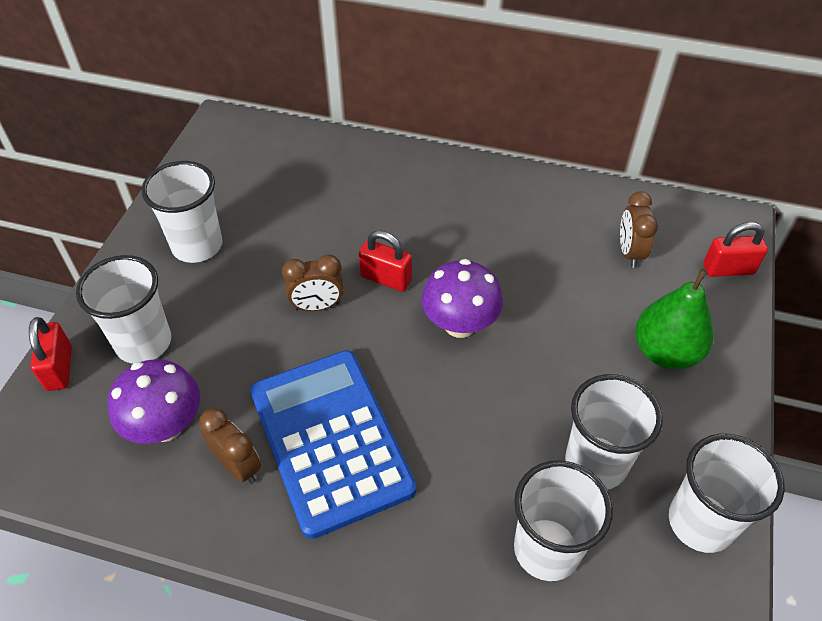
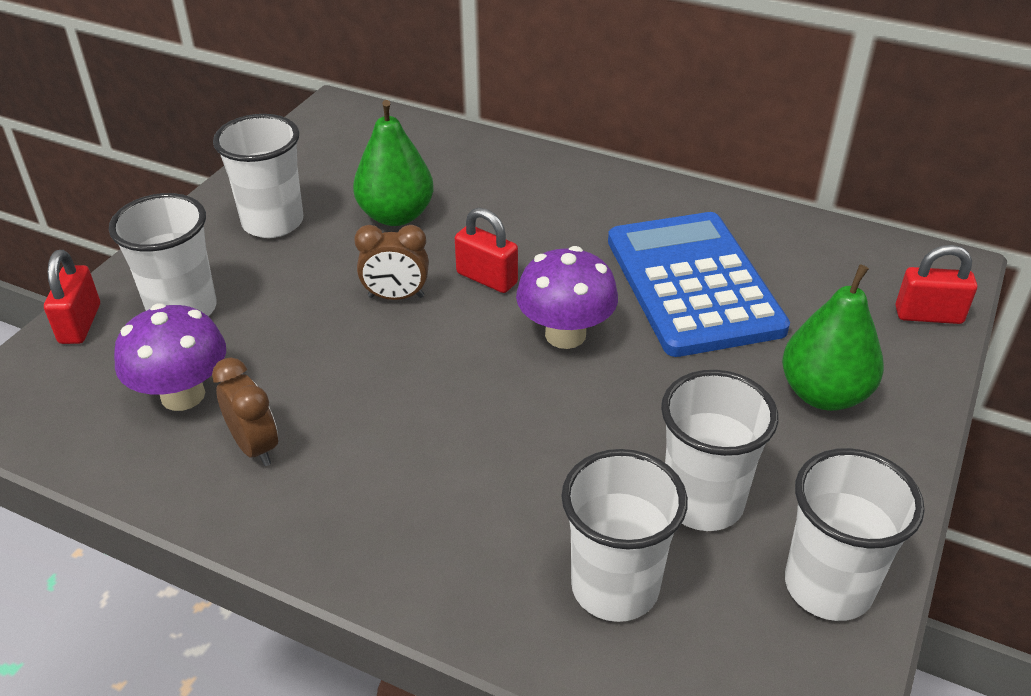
camera: 10 degrees right, 10 degrees down
blue calculator [250,350,417,539] -> blue calculator moved to [608,212,790,357]
brown clock [620,191,658,268] -> none
none -> green pear [353,100,434,226]

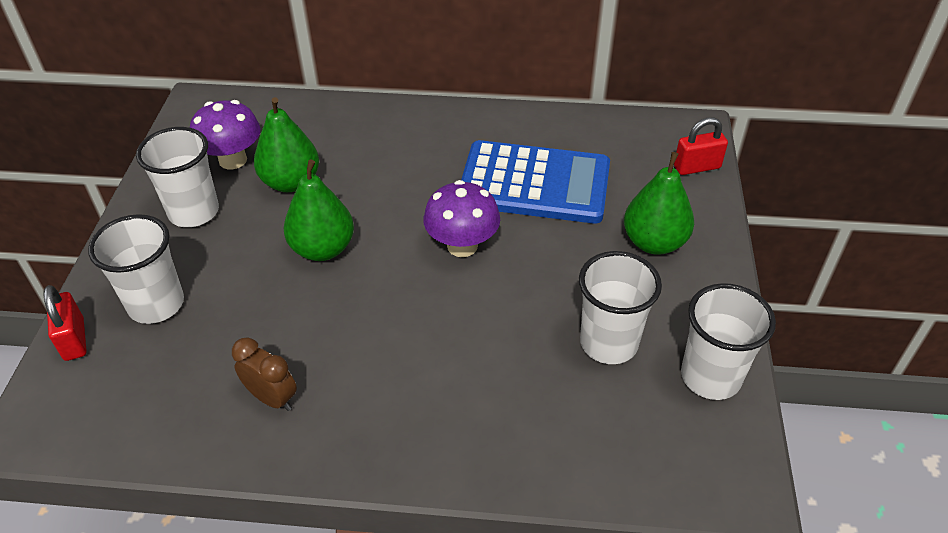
camera: 20 degrees left, 5 degrees up
purple mushroom [114,303,226,411] -> purple mushroom moved to [190,100,260,169]
brown clock [354,225,429,300] -> green pear [284,159,354,261]
red padlock [455,208,518,293] -> none
white cup [561,449,688,622] -> none
blue calculator [608,212,790,357] -> blue calculator turned 135 degrees clockwise [461,140,610,224]

